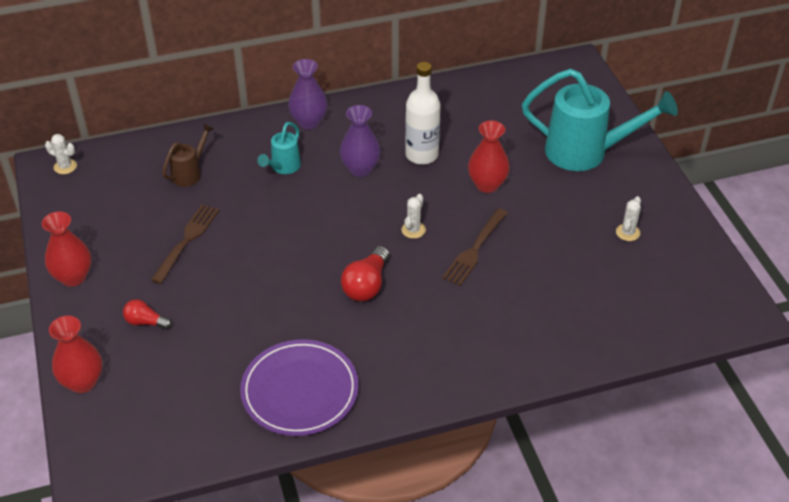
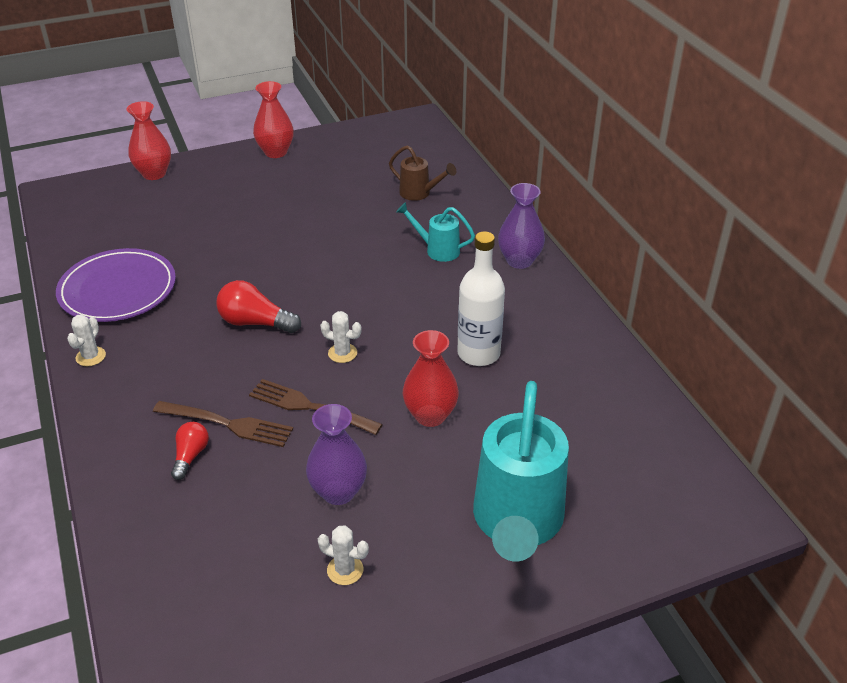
camera: 85 degrees right, 5 degrees down
white cactus [45,134,77,174] -> white cactus moved to [67,314,106,366]
red light bulb [123,299,172,329] -> red light bulb moved to [171,422,209,480]
brown fork [151,205,219,284] -> brown fork moved to [153,401,293,447]
purple vase [340,105,381,177] -> purple vase moved to [306,404,367,505]

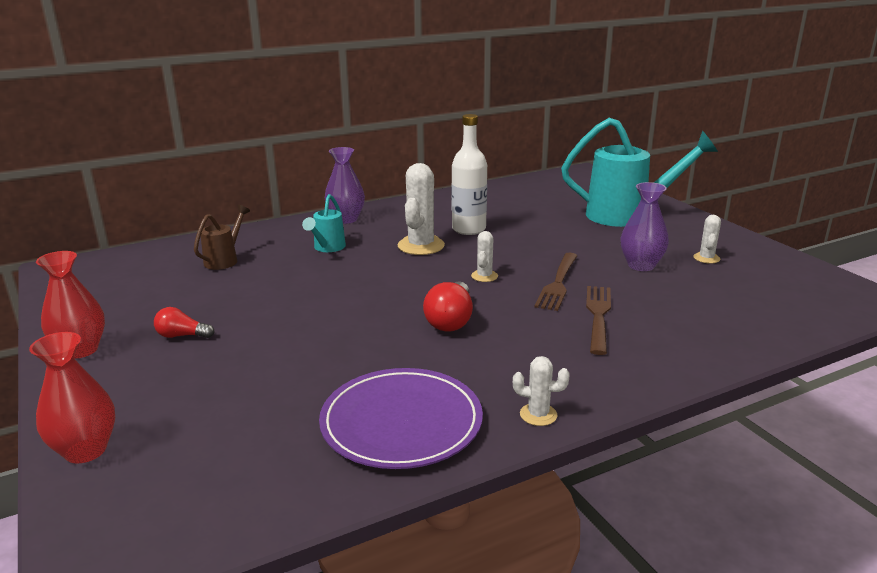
camera: 95 degrees left, 15 degrees down
red light bulb [171,422,209,480] -> red light bulb moved to [154,307,214,338]
red vase [403,330,459,427] -> none
none -> white cactus [397,163,445,255]

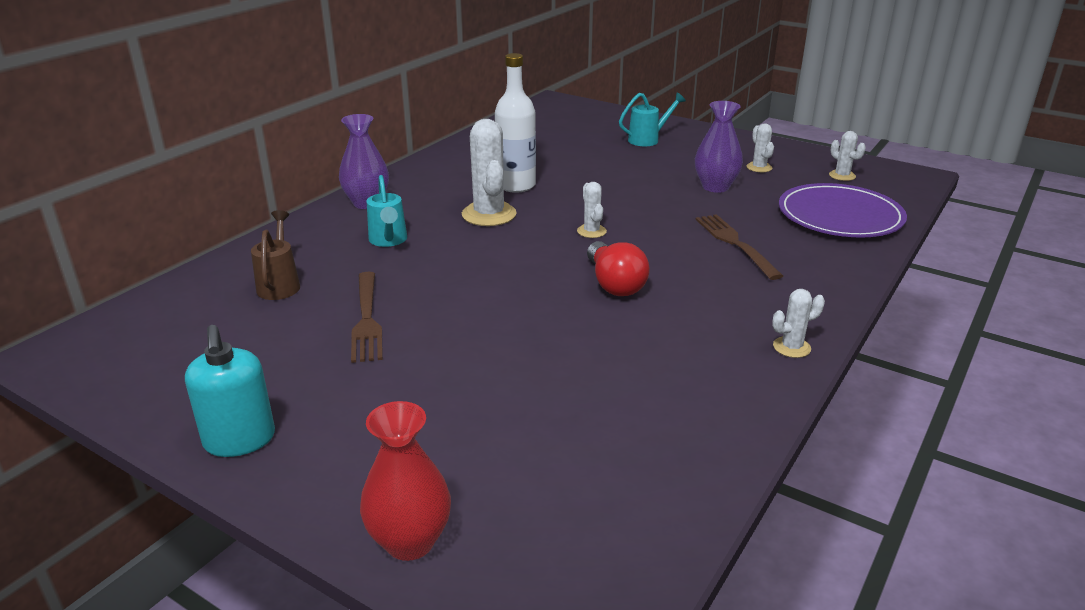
camera: 30 degrees left, 5 degrees up
red vase [36,251,105,359] -> turquoise soap dispenser [185,325,275,457]
red light bulb [154,307,214,338] -> none
purple plate [319,368,483,469] -> purple plate moved to [779,183,907,238]
brown fork [534,253,578,311] -> brown fork moved to [351,272,383,363]
turquoise watering can [561,118,718,227] -> turquoise watering can [619,92,686,146], size x0.48
none -> white cactus [829,131,866,181]

